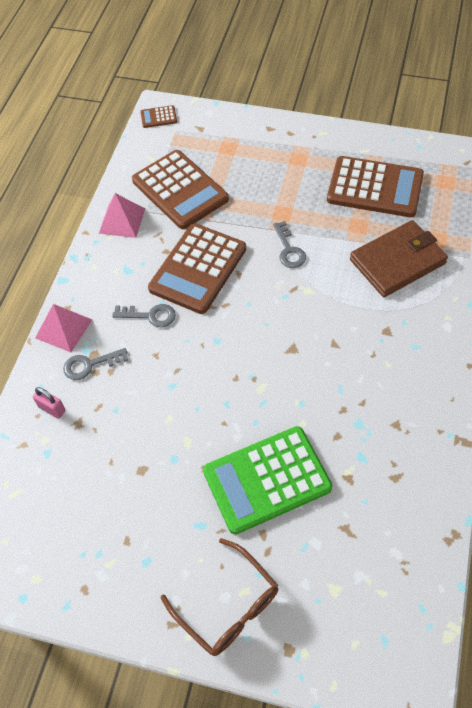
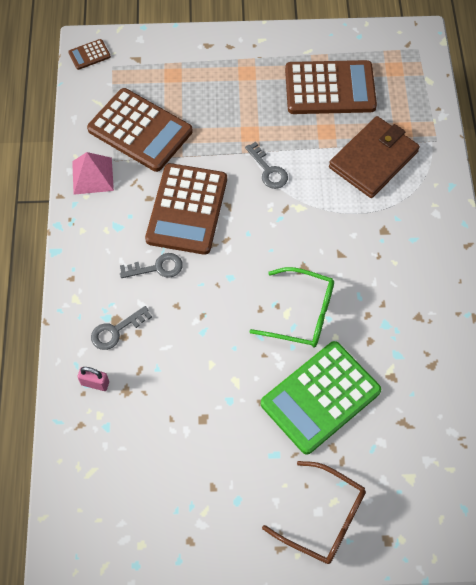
camera: 20 degrees left, 5 degrees up
pink pyramid [35,304,92,352] -> none
none -> green glasses [249,267,334,347]

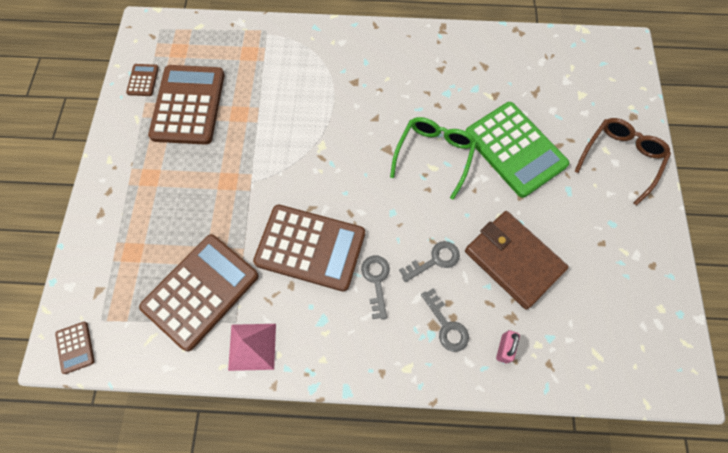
camera: 85 degrees left, 5 degrees up
grey key [245,142,288,189] -> grey key moved to [399,241,460,282]
brown wallet [329,116,420,198] -> brown wallet moved to [465,211,569,309]
none -> brown calculator [126,64,159,96]

